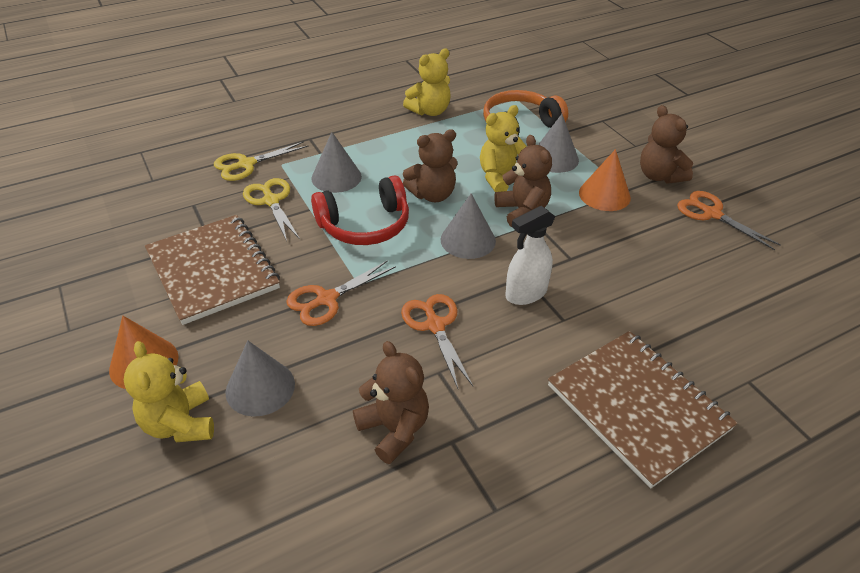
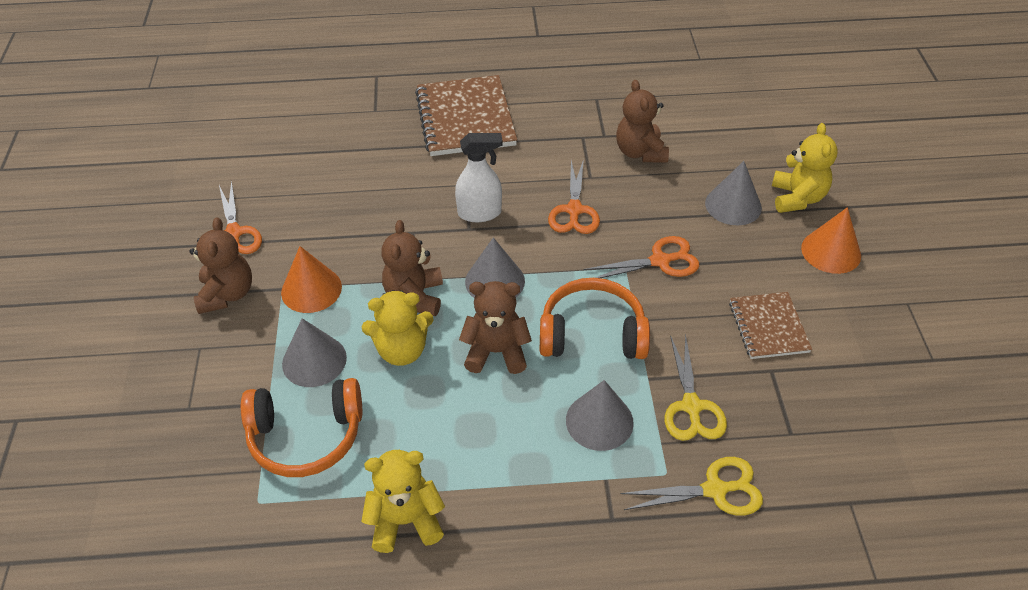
camera: 155 degrees left, 5 degrees up
brown notebook [145,215,280,325] -> brown notebook [729,292,812,359], size x0.58
red headphones [311,175,409,245] -> orange headphones [540,278,650,359]

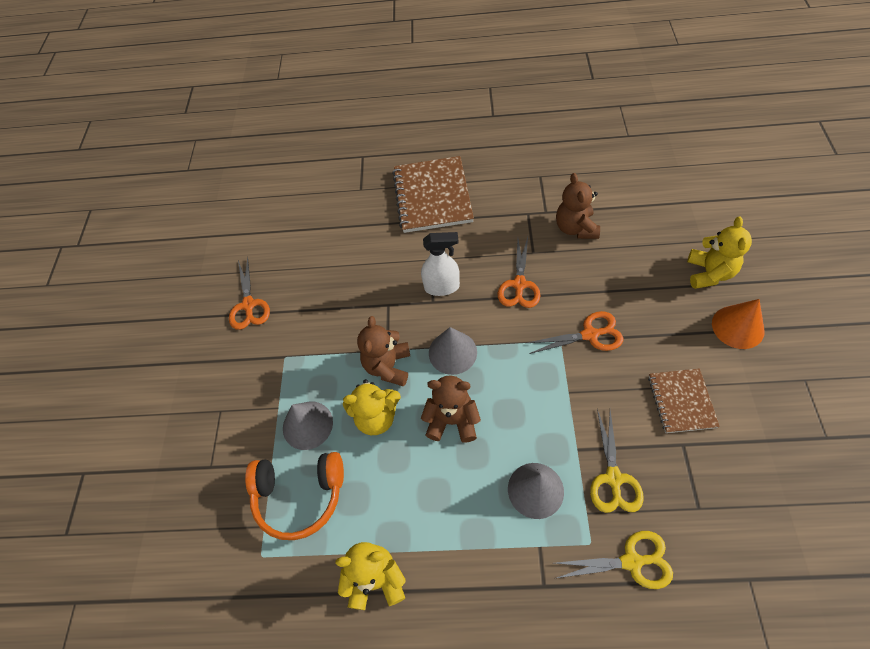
camera: 10 degrees right, 10 degrees up
brown teddy bear [189,217,252,314] -> none
orange cone [281,246,342,313] -> none
orange headphones [540,278,650,359] -> none
grey cone [705,161,762,225] -> none

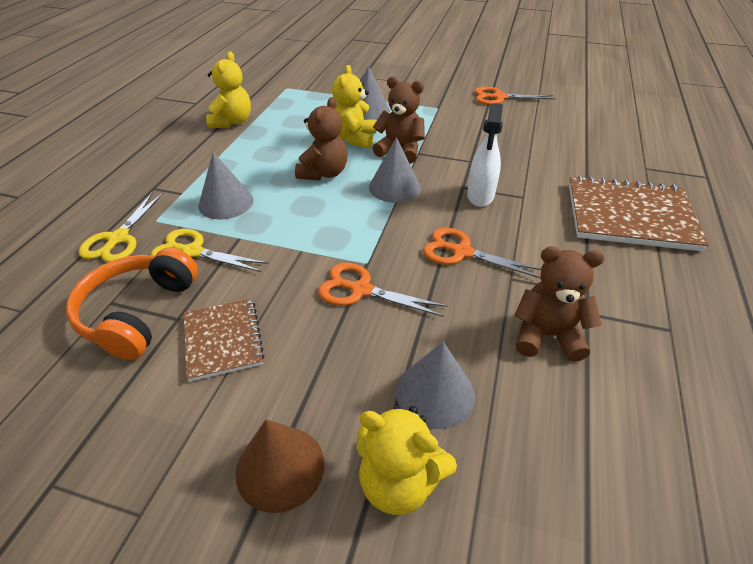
camera: 100 degrees right, 15 degrees down
orange headphones [245,452,344,540] -> orange headphones moved to [66,247,198,360]
orange scissors [527,311,623,354] -> orange scissors turned 105 degrees clockwise [318,263,448,317]
brown notebook [648,368,720,433] -> brown notebook turned 60 degrees clockwise [184,298,264,382]
orange cone [712,299,765,349] -> brown cone [236,419,325,513]
none -> grey cone [396,342,475,429]

